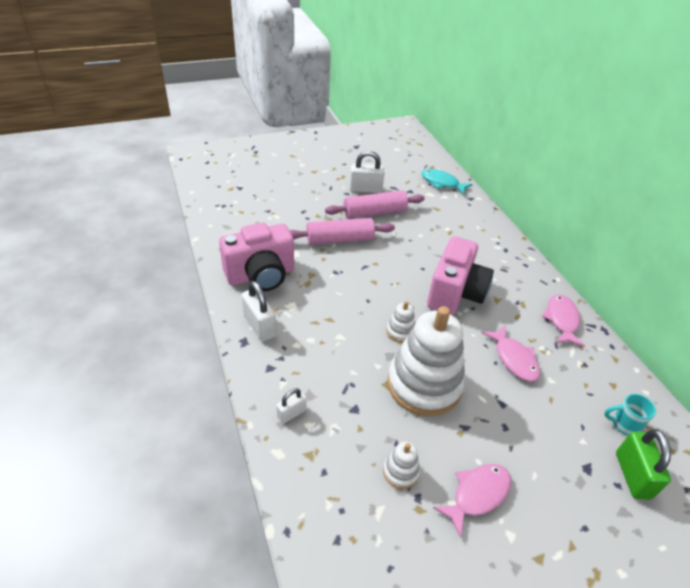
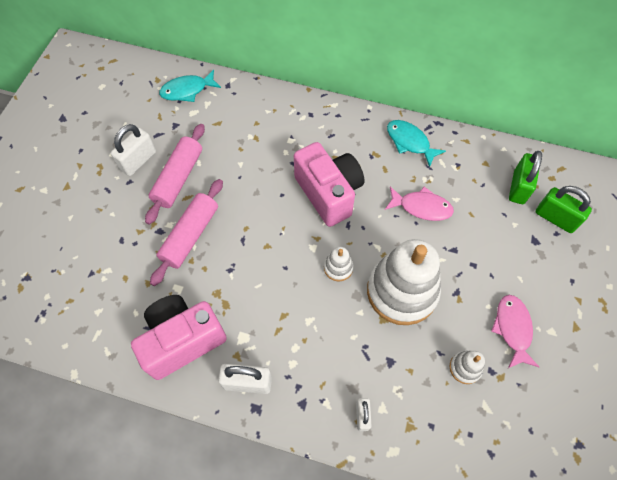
camera: 50 degrees left, 20 degrees up
pink camera [219,222,294,291] -> pink camera turned 135 degrees counterclockwise [131,295,227,380]
pink fish [542,295,585,347] -> turquoise fish [387,120,446,167]
turquoise mug [605,394,656,435] -> green padlock [509,151,542,204]

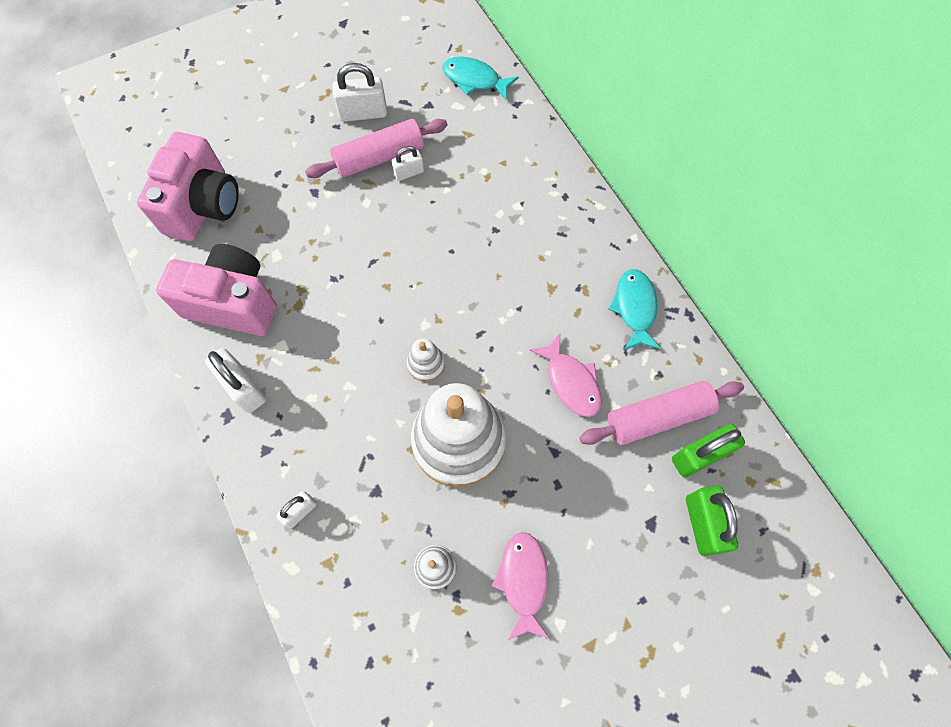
camera: 45 degrees right, 5 degrees up
pink rolling pin [150,179,223,286] -> pink rolling pin moved to [579,381,744,445]
pink camera [294,142,364,227] -> pink camera moved to [137,132,239,241]
pink fish [491,295,539,368] -> pink fish turned 45 degrees counterclockwise [492,532,550,641]
none -> white padlock [392,146,424,181]

